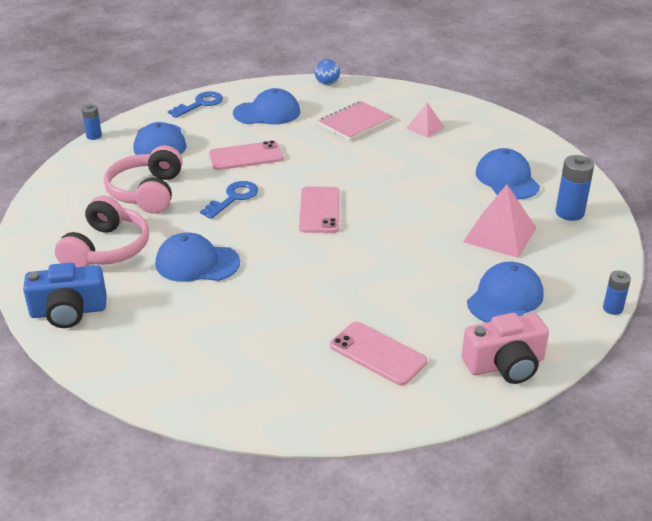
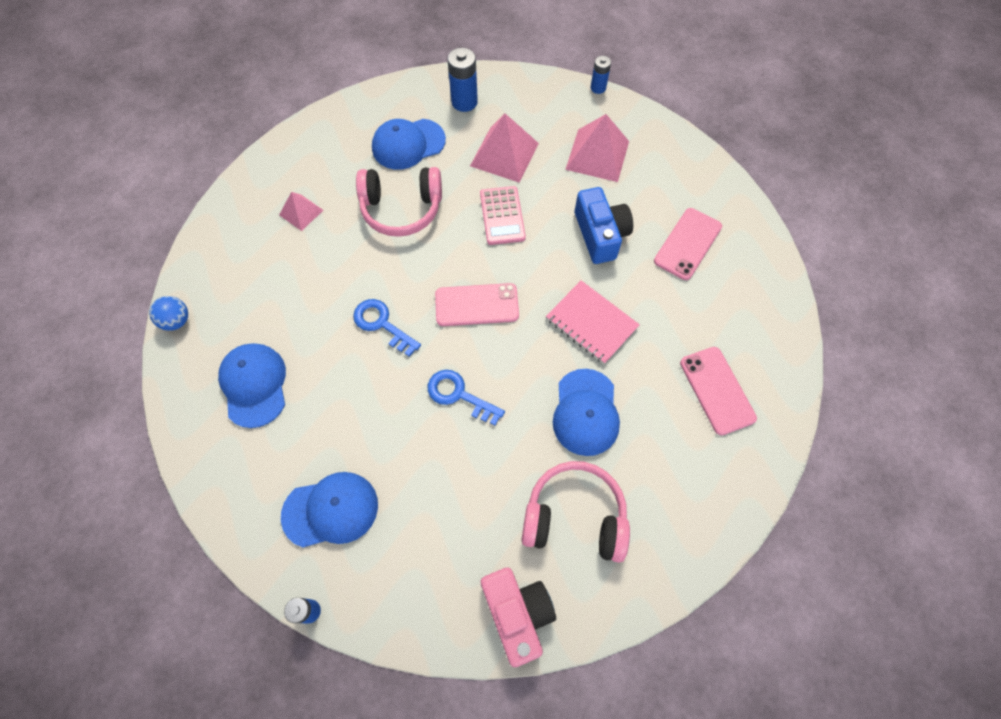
camera: 95 degrees left, 30 degrees up
blue camera [23,263,107,328] -> blue camera moved to [575,187,633,264]
pink headphones [104,145,183,214] -> pink headphones moved to [356,167,442,237]
blue key [168,91,223,118] -> blue key moved to [353,299,421,357]
pink phone [209,141,283,170] -> pink phone moved to [680,347,757,435]
pink notebook [318,101,393,141] -> pink notebook moved to [546,280,640,364]
pink camera [462,313,549,384] -> pink camera moved to [481,568,556,667]
blue cap [467,262,544,323] -> pink pyramid [565,114,629,182]
none -> pink calculator [480,186,526,245]

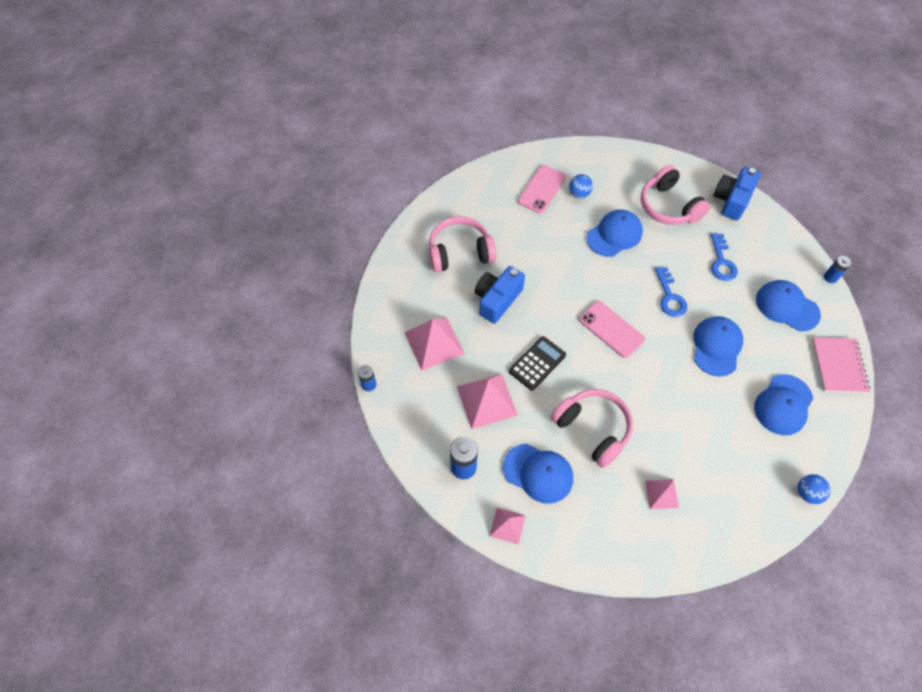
camera: 130 degrees left, 5 degrees down
blue key [353,299,421,357] -> blue key moved to [711,233,738,281]
pink calculator [480,186,526,245] -> black calculator [509,336,566,391]
pink camera [481,568,556,667] -> blue camera [714,166,761,221]
pink notebook [546,280,640,364] -> pink notebook moved to [812,337,870,393]
pink phone [654,208,722,280] -> pink headphones [429,216,496,272]
none -> pink pyramid [490,508,525,544]
none -> blue ball [569,174,593,198]
none -> blue cap [693,316,743,377]

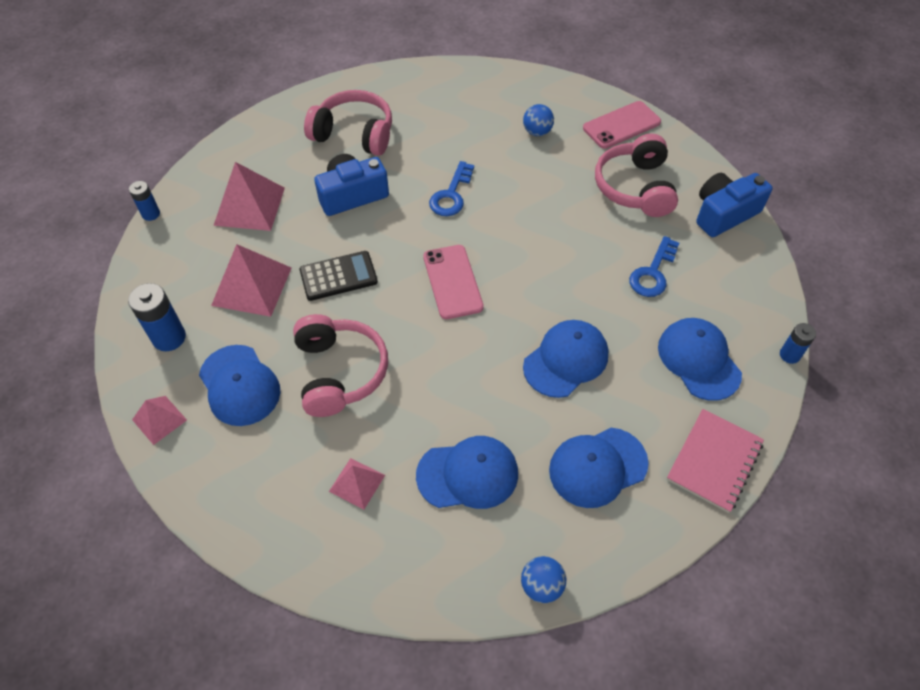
camera: 30 degrees right, 5 degrees down
pink phone [518,165,566,213] -> pink phone moved to [583,101,661,149]
blue cap [586,210,643,257] -> blue cap moved to [416,436,518,509]
blue key [655,267,687,317] -> blue key moved to [429,161,474,216]

